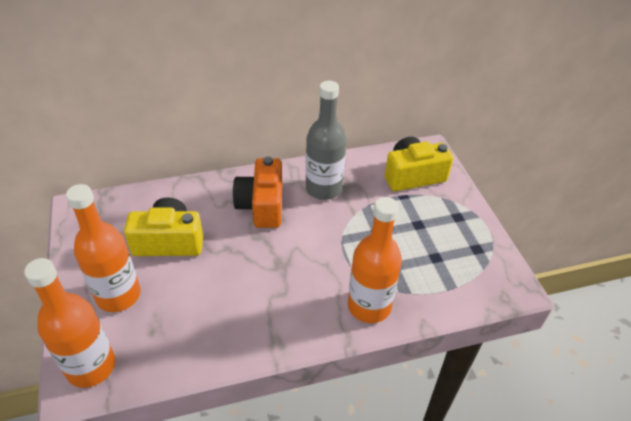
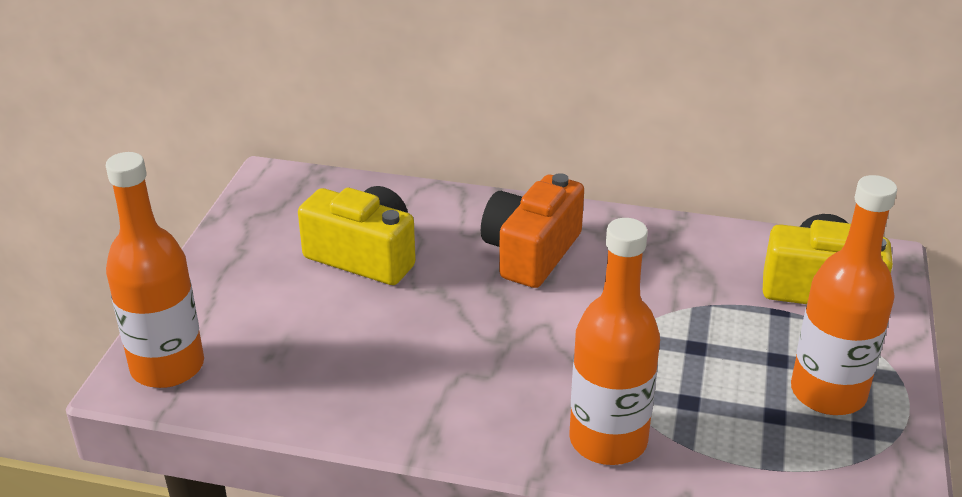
camera: 30 degrees right, 10 degrees down
orange bottle [66,184,141,312] -> orange bottle moved to [791,175,897,415]
grey bottle [306,81,347,200] -> none

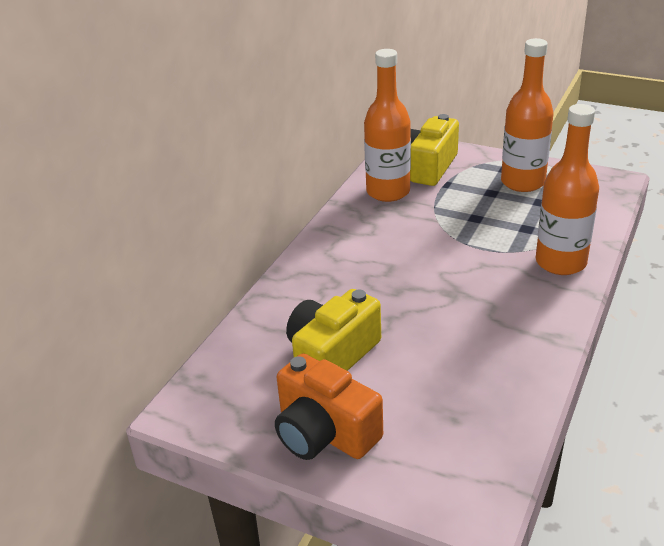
camera: 75 degrees left, 0 degrees up
orange bottle [106,152,204,388] -> orange bottle moved to [364,49,411,202]
orange camera [481,173,584,288] -> orange camera moved to [275,353,383,460]

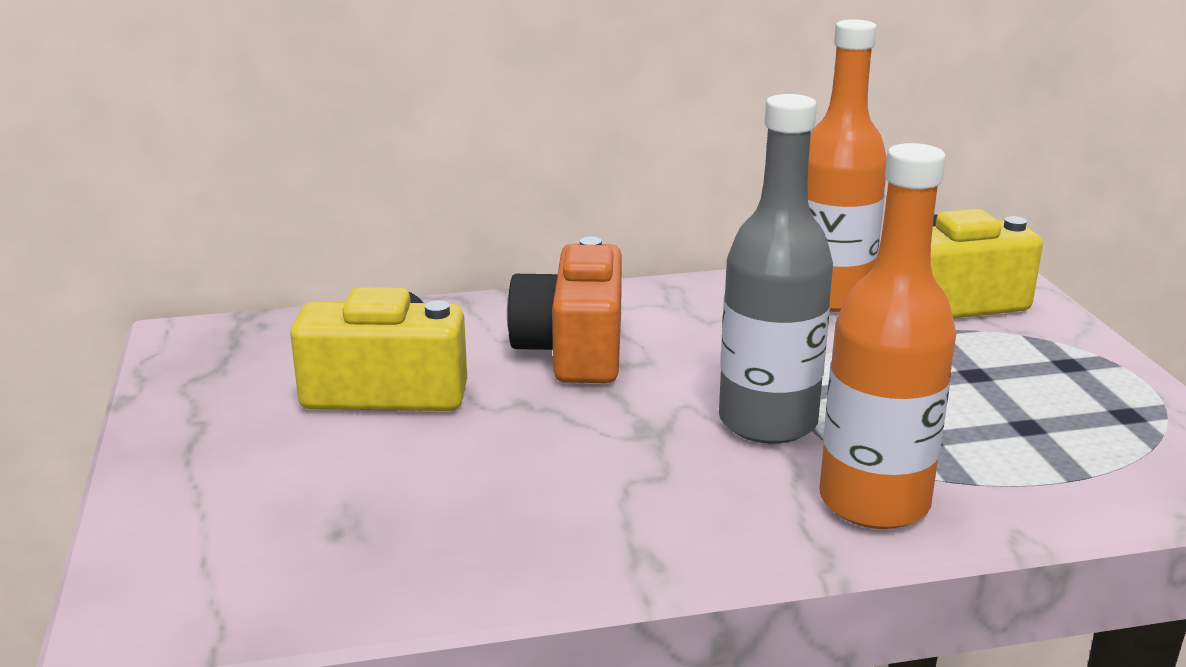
camera: 50 degrees right, 10 degrees down
orange camera [275,353,383,460] -> orange camera moved to [507,237,622,383]
orange bottle [501,38,554,192] -> none
none -> grey bottle [719,94,833,444]

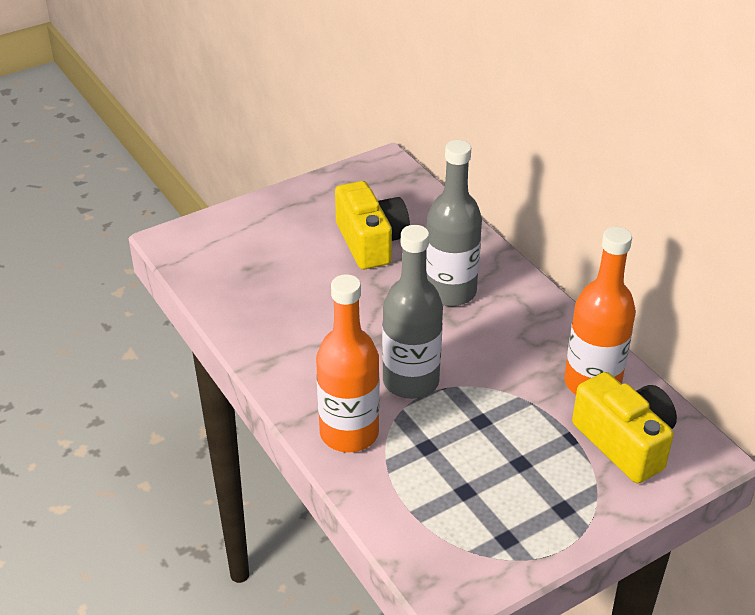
camera: 70 degrees right, 15 degrees up
orange camera [507,237,622,383] -> grey bottle [426,140,482,306]

